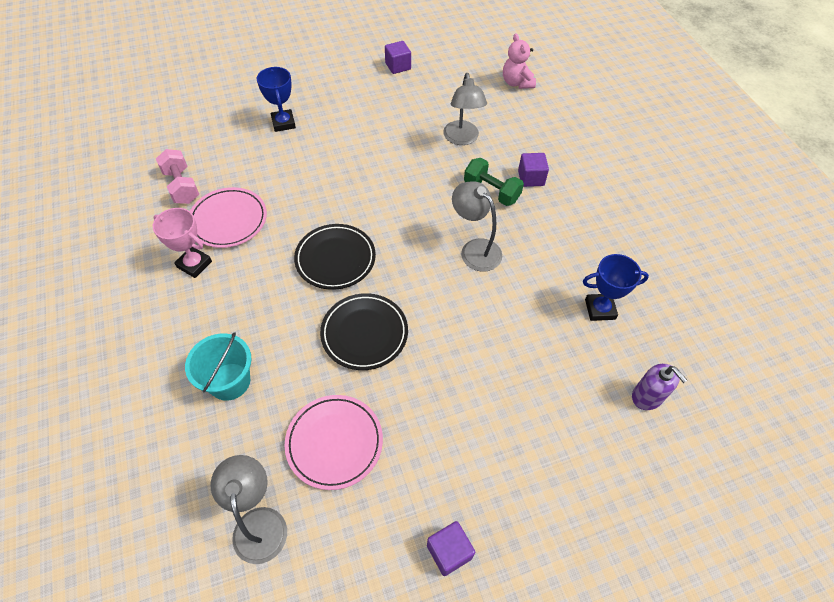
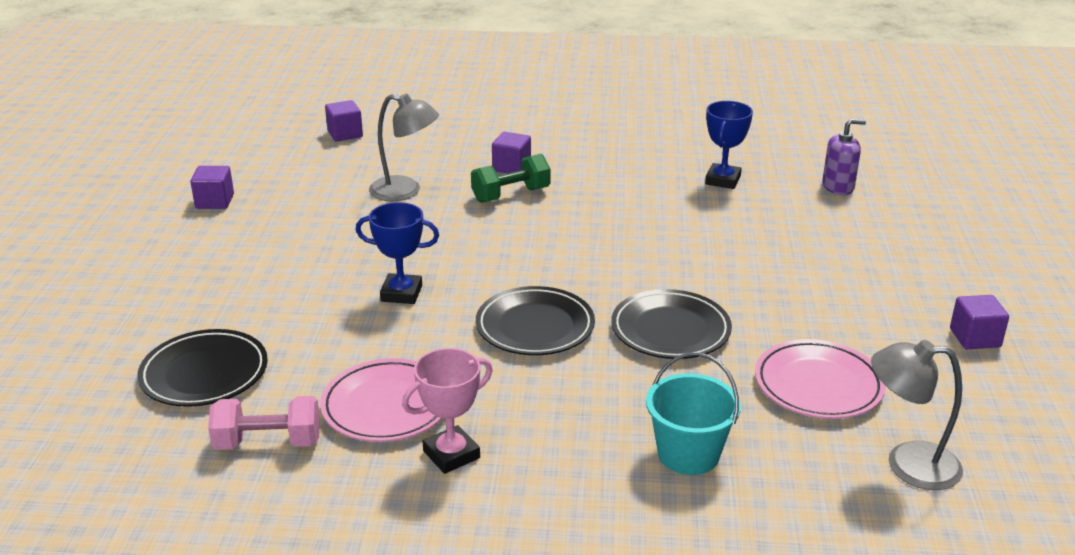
camera: 65 degrees left, 25 degrees down
blue trophy [257,67,296,132] -> blue trophy moved to [355,202,439,304]
grey lamp [452,181,502,272] -> none
pink teddy bear [503,33,536,89] -> purple cube [325,100,363,142]
none -> black plate [137,329,268,407]

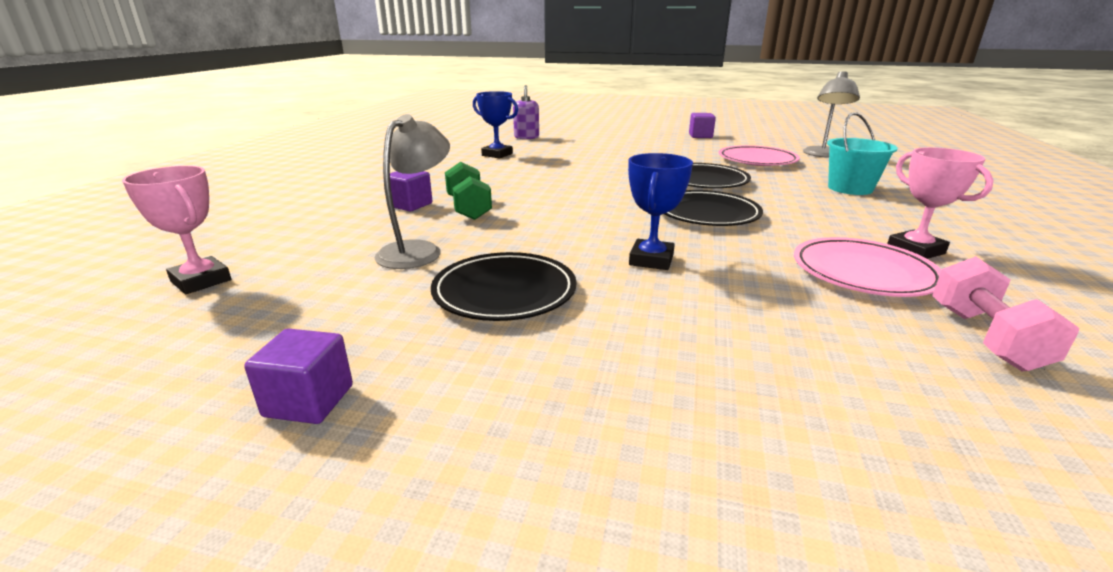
camera: 80 degrees left, 5 degrees down
black plate [137,329,268,407] -> black plate moved to [431,252,577,321]
purple cube [325,100,363,142] -> pink trophy [122,166,231,294]

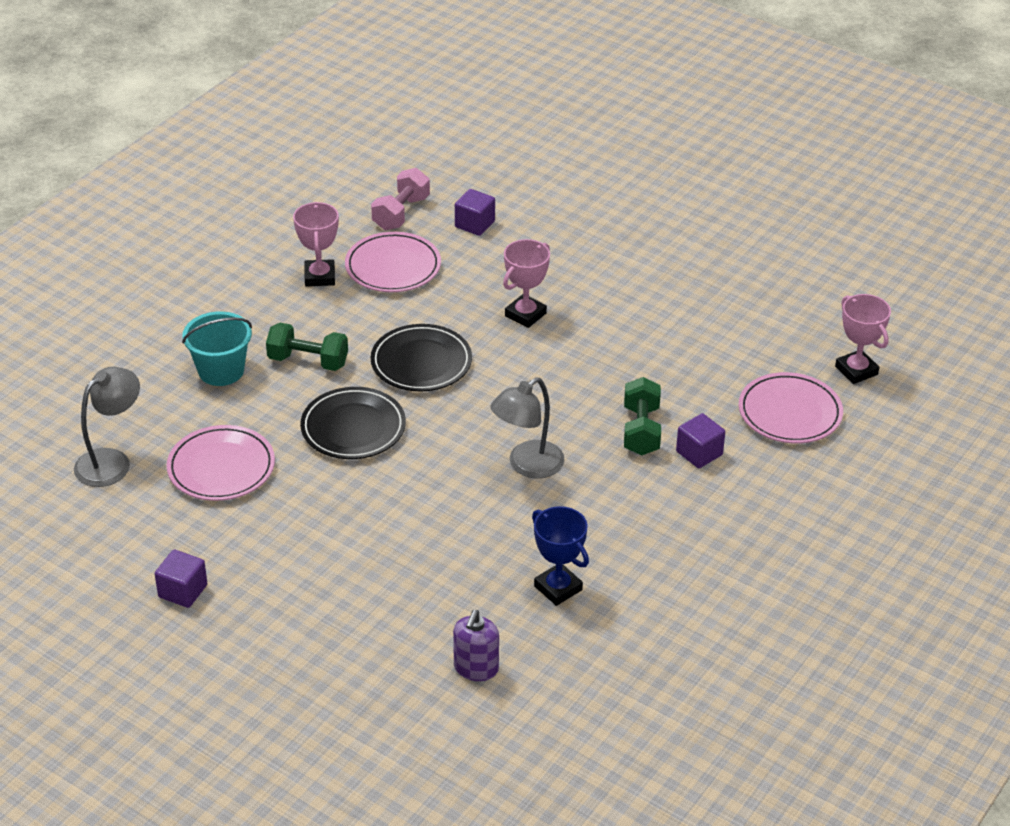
camera: 160 degrees left, 15 degrees up
purple cube [244,328,353,424] -> purple cube moved to [455,189,495,236]
grey lamp [374,114,450,269] -> grey lamp moved to [491,377,565,478]
black plate [431,252,577,321] -> none
blue trophy [628,153,693,270] -> pink trophy [503,239,550,328]
none -> green dumbbell [266,323,348,371]
none -> pink plate [739,372,843,444]

